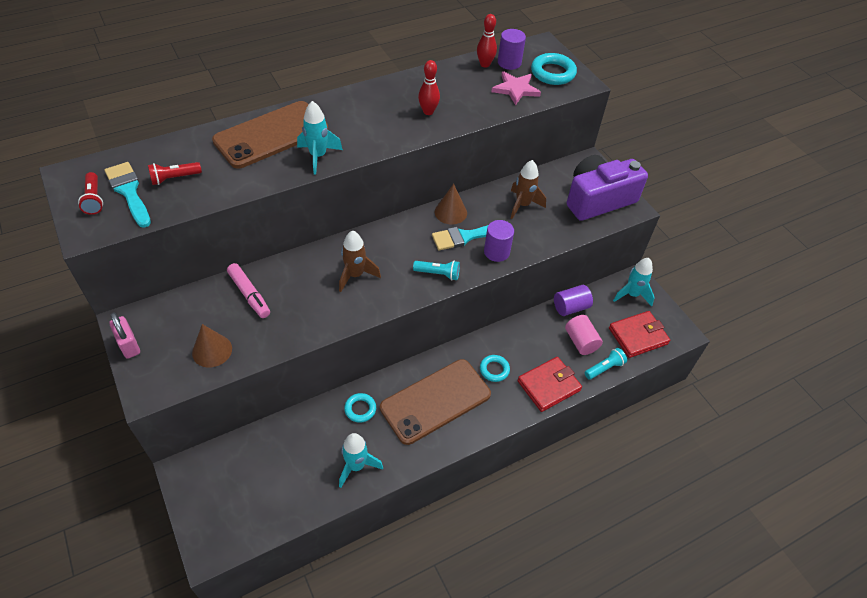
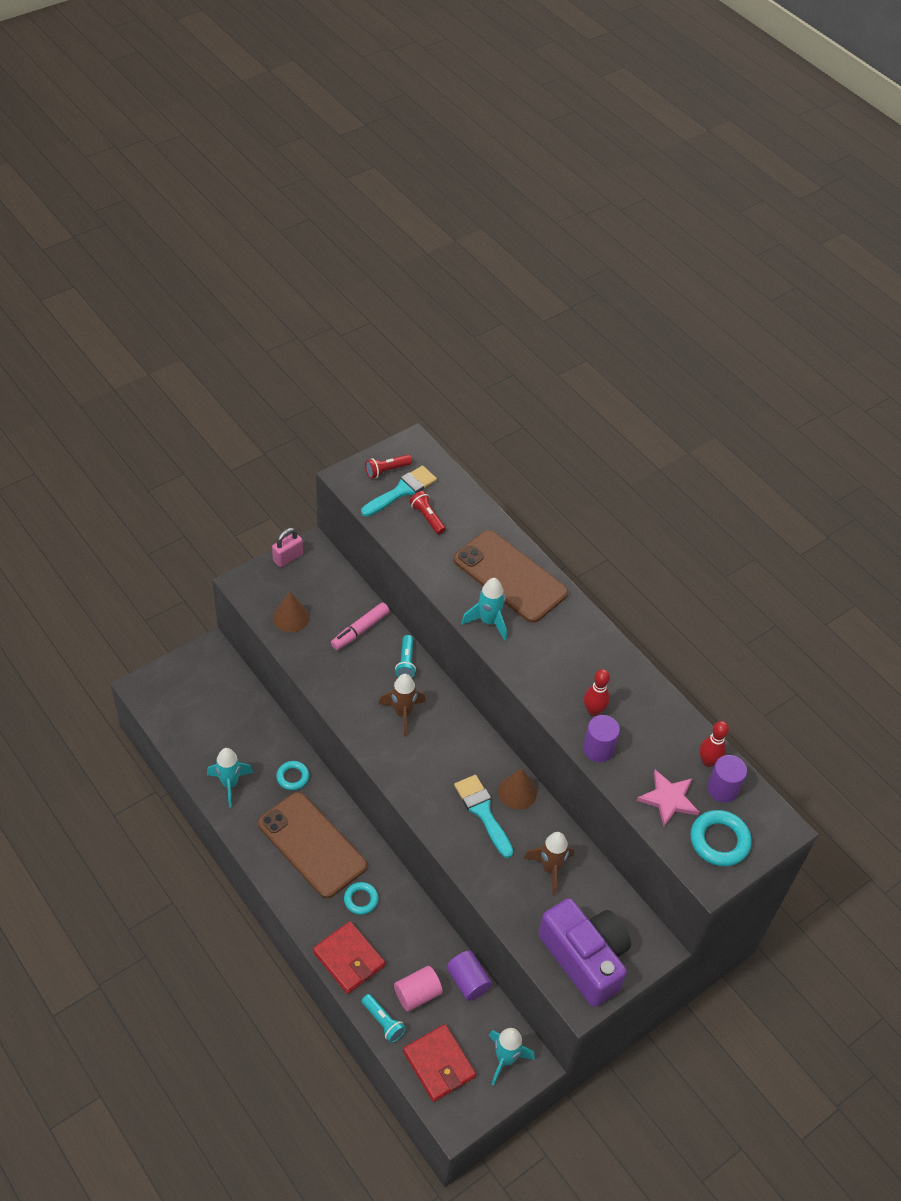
camera: 80 degrees right, 0 degrees up
turquoise flashlight [413,261,460,280] -> turquoise flashlight moved to [395,635,416,678]
purple cylinder [484,220,514,262] -> purple cylinder moved to [583,715,620,762]

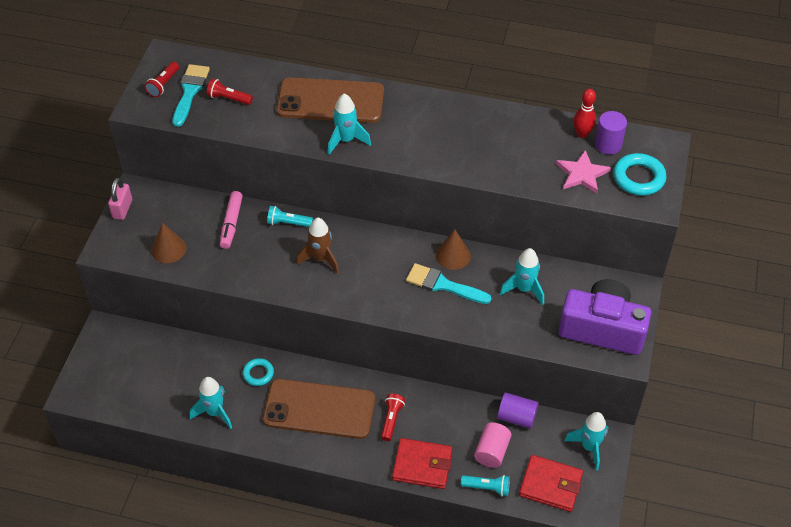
camera: 35 degrees left, 0 degrees up
turquoise ring [344,882,379,915] -> red flashlight [381,394,405,441]
turquoise flashlight [395,635,416,678] -> turquoise flashlight turned 135 degrees clockwise [267,206,313,227]
brown rocket [524,832,574,895] -> turquoise rocket [500,248,544,305]
purple cylinder [583,715,620,762] -> none
red bowling pin [584,669,610,716] -> none

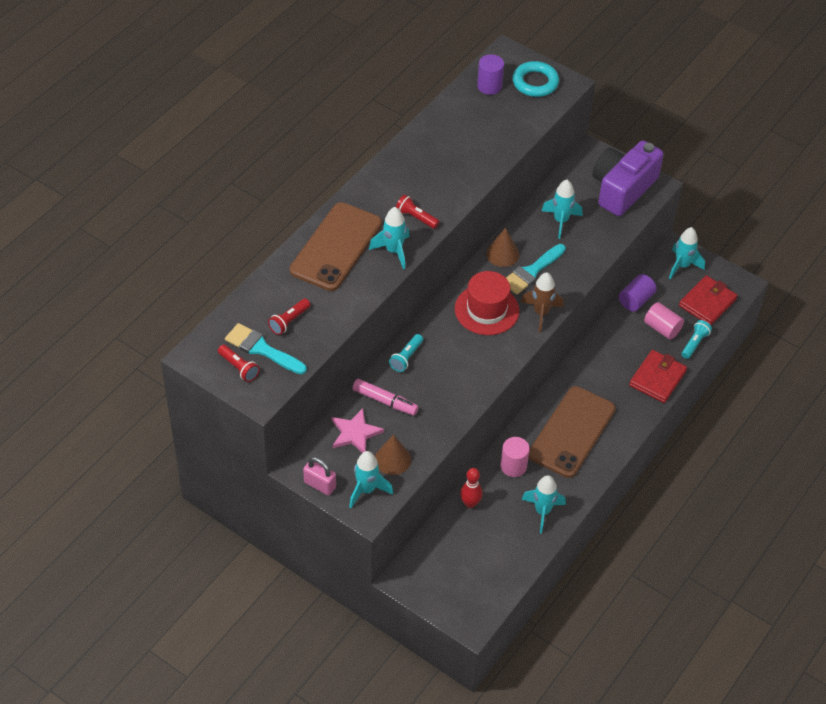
camera: 70 degrees left, 0 degrees up
turquoise ring [243,358,274,386] -> pink cylinder [501,437,530,477]
brown rocket [296,218,339,274] -> brown rocket moved to [521,272,564,332]
red flashlight [381,394,405,441] -> red flashlight moved to [396,195,440,229]
pink star [556,150,611,194] -> pink star moved to [332,408,384,453]
red bowling pin [573,89,596,138] -> red bowling pin moved to [460,468,483,508]
none -> turquoise rocket [349,451,393,508]
none -> red hat [455,271,520,335]

